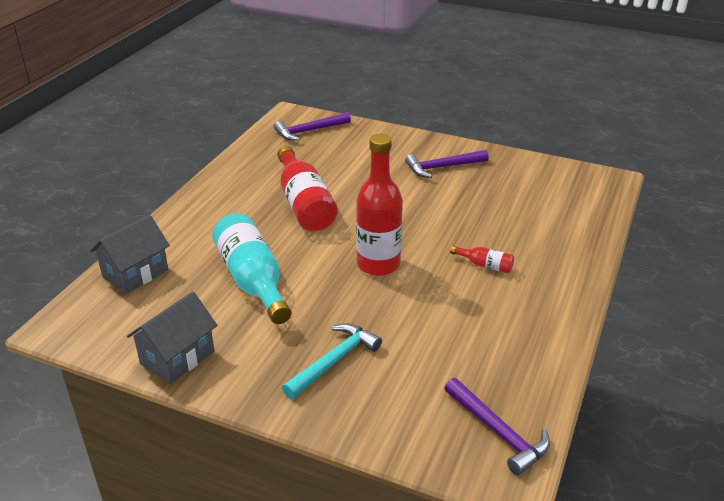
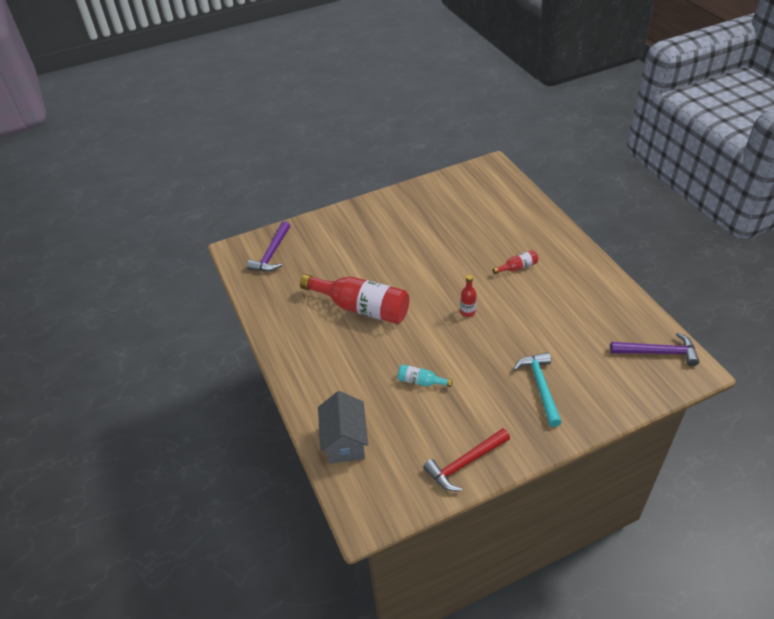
camera: 45 degrees left, 10 degrees up
grey house [127,291,217,384] -> red hammer [423,428,510,491]
turquoise bottle [212,213,291,324] -> turquoise bottle [398,364,452,387], size x0.44
red bottle [356,134,403,276] -> red bottle [460,275,477,317], size x0.44
purple hammer [405,150,489,178] -> none

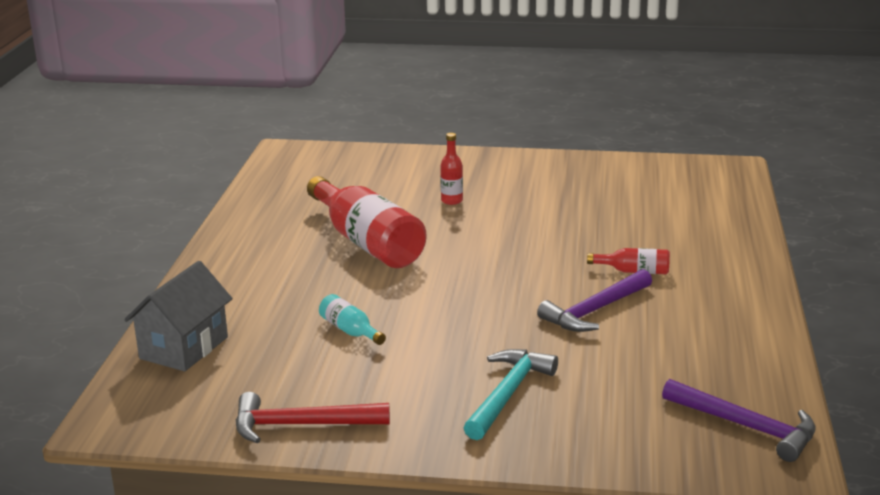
camera: 30 degrees right, 20 degrees down
purple hammer [247,221,290,272] -> purple hammer moved to [537,269,652,332]
red bottle [460,275,477,317] -> red bottle moved to [440,133,463,205]

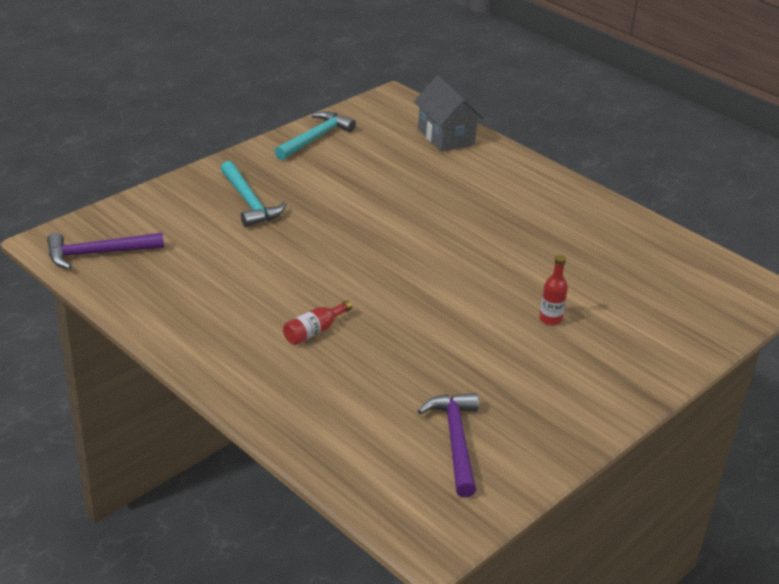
camera: 125 degrees right, 10 degrees up
red hammer [236,392,390,443] -> turquoise hammer [275,111,356,160]
red bottle [307,176,427,268] -> none
turquoise bottle [319,294,386,345] -> none
purple hammer [537,269,652,332] -> purple hammer moved to [418,393,479,497]

